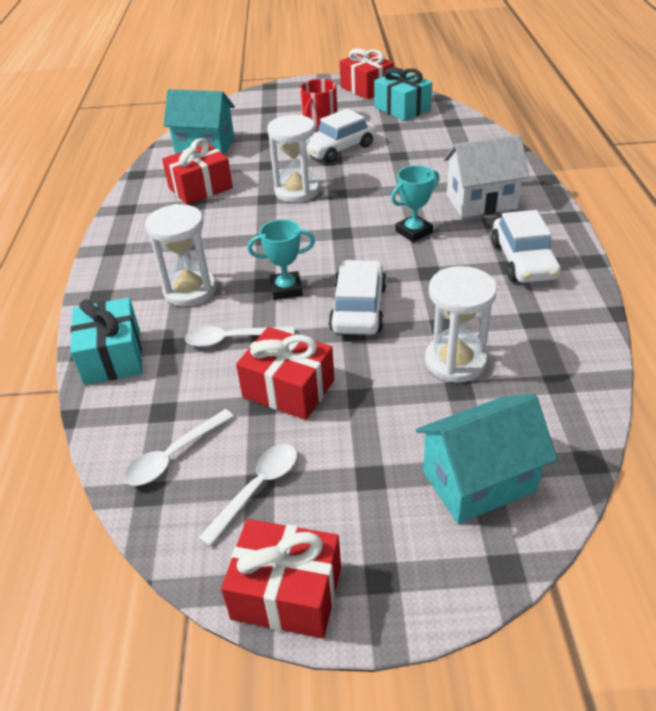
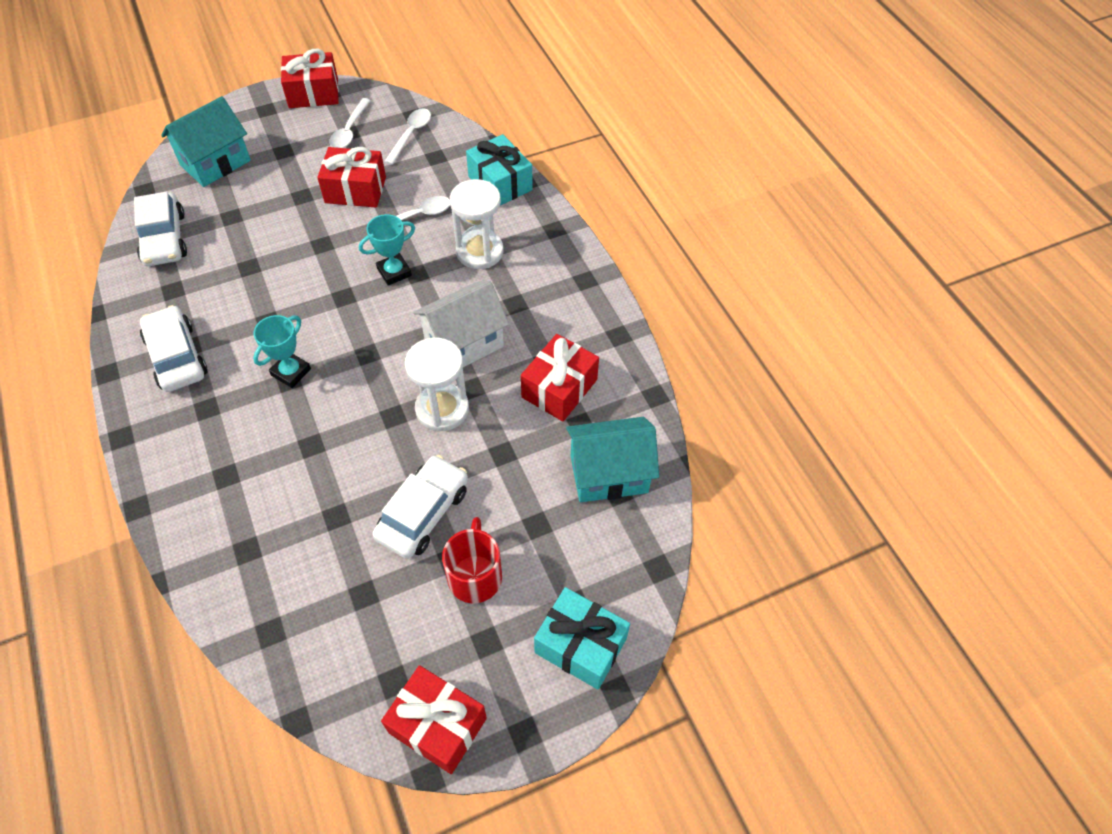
camera: 155 degrees right, 15 degrees up
white car [329,260,387,335] -> white car moved to [134,191,187,266]
turquoise gift [374,67,432,121] -> turquoise gift moved to [534,587,630,690]
white hourglass [425,266,497,383] -> none
white house [444,134,529,218] -> white house moved to [413,281,509,367]

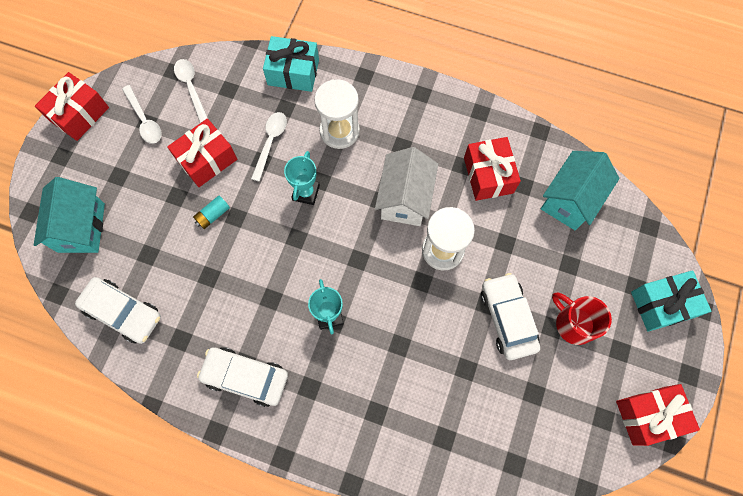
camera: 45 degrees left, 15 degrees up
none -> turquoise battery [193,196,230,229]

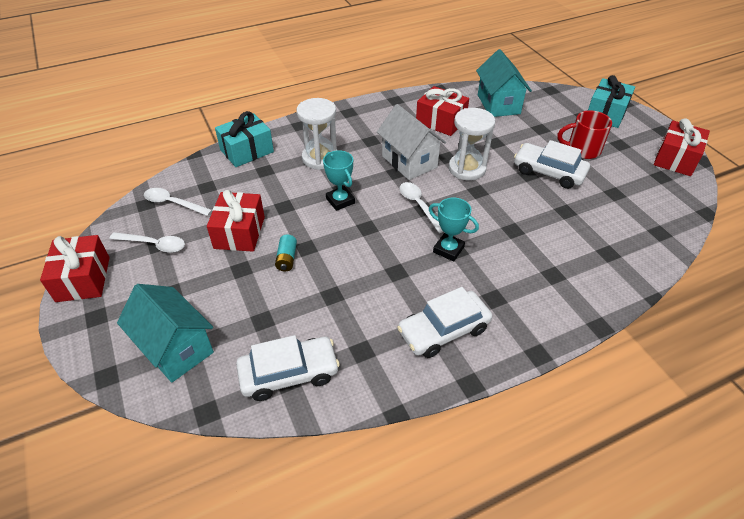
camera: 45 degrees left, 25 degrees down
white spoon [251,112,287,182] -> white spoon moved to [399,182,443,233]

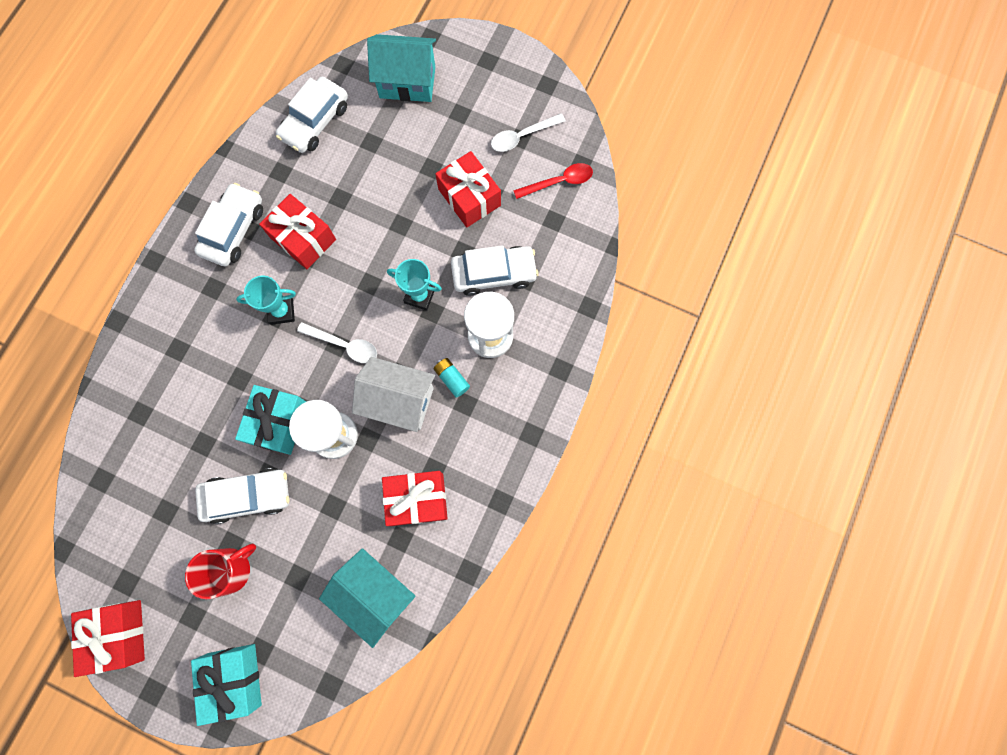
camera: 140 degrees right, 30 degrees up
red gift [40,235,110,302] -> red gift moved to [259,194,336,269]
white spoon [144,188,212,216] -> red spoon [513,163,593,199]
turquoise gift [215,111,274,167] -> turquoise gift moved to [235,385,306,455]
turquoise battery [275,234,297,271] -> turquoise battery moved to [434,358,470,398]
none -> white car [451,245,539,296]

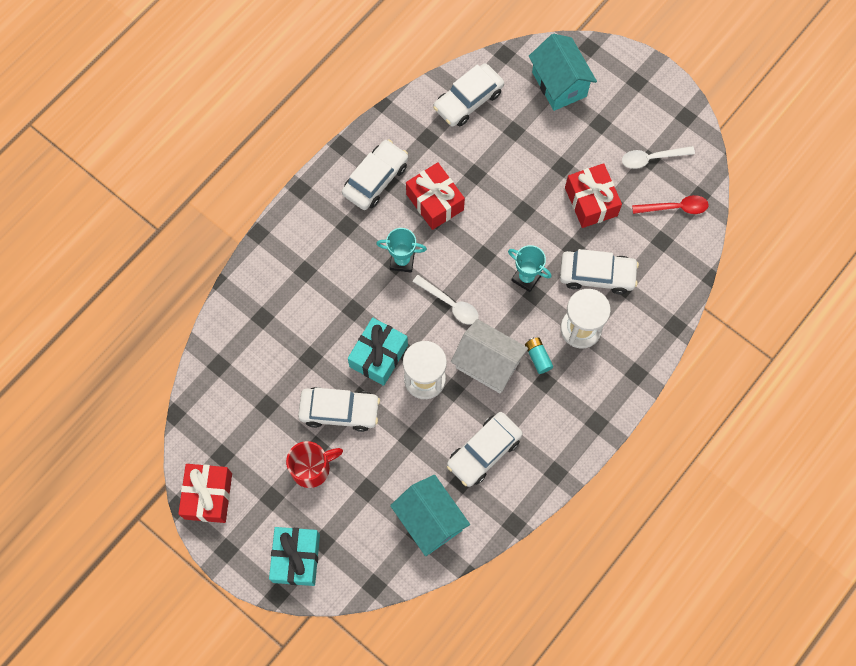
camera: 15 degrees right, 5 degrees down
turquoise house [367,34,436,102] -> turquoise house turned 45 degrees clockwise [529,34,597,111]
red gift [382,471,448,526] -> white car [447,412,523,487]

